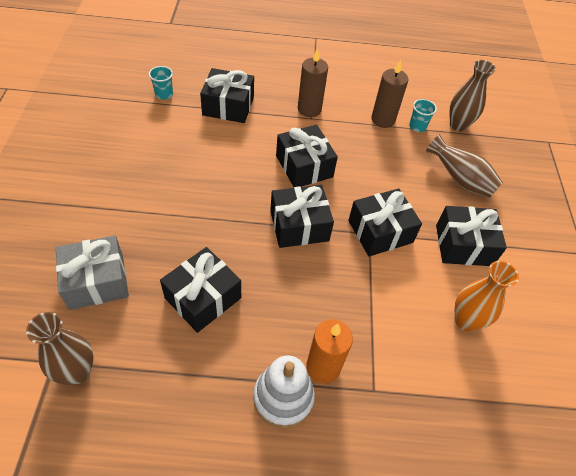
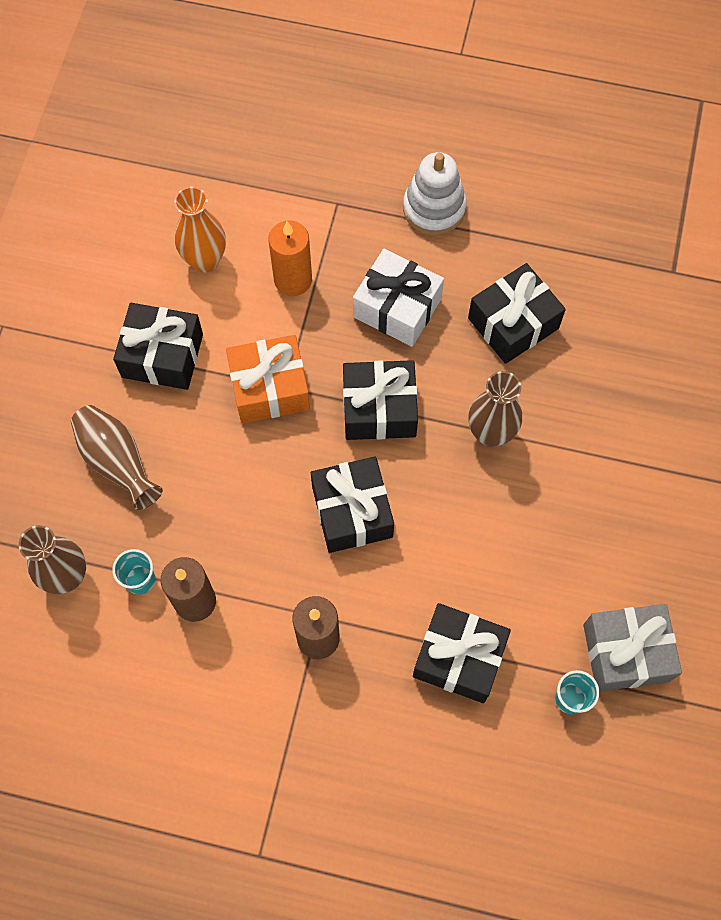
camera: 165 degrees left, 15 degrees up
brown vase [26,312,94,385] -> brown vase moved to [468,371,522,447]
grey gift [56,235,129,310] -> grey gift moved to [583,604,682,691]
orange candle [306,319,353,384] -> orange candle moved to [268,221,312,296]
black gift [348,189,422,256] -> orange gift [226,335,310,423]
none -> white gift [353,249,444,347]

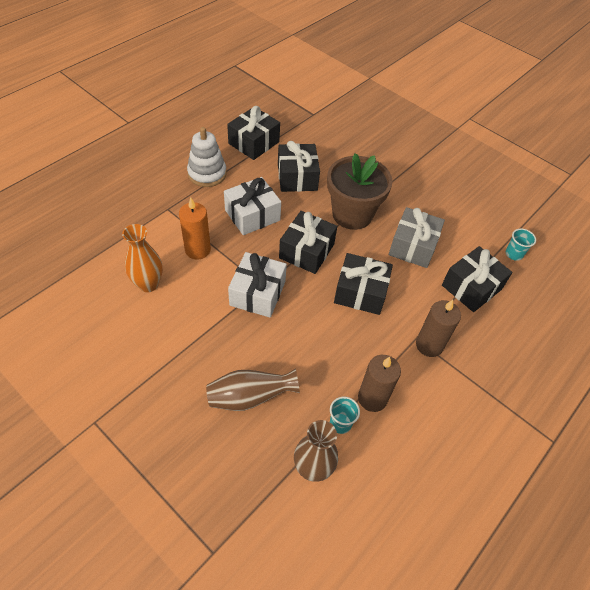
camera: 65 degrees left, 15 degrees down
black gift [113,303,203,390] -> black gift moved to [227,106,280,160]
orange gift [226,335,310,423] -> white gift [228,252,287,318]
brown vase [468,371,522,447] -> brown flower pot [327,153,393,230]
grey gift [583,604,682,691] -> grey gift moved to [389,207,445,268]

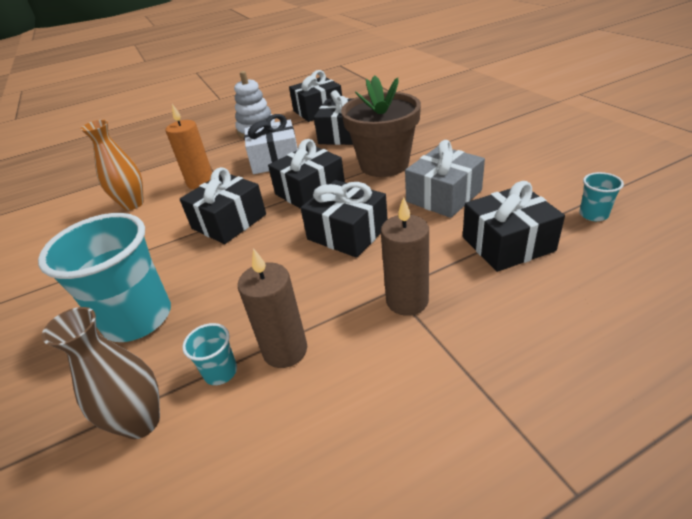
camera: 30 degrees right, 15 degrees down
brown vase [206,368,300,411] -> turquoise cup [38,213,171,342]
white gift [228,252,287,318] -> black gift [180,167,266,244]

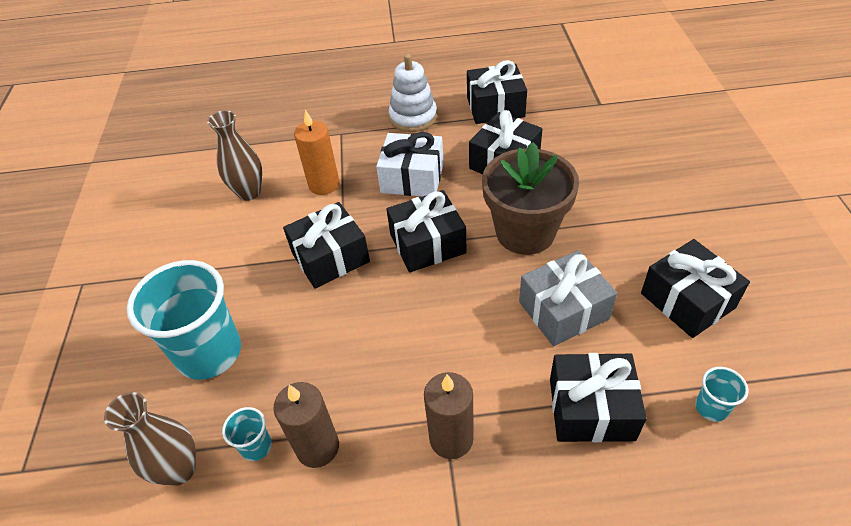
camera: 20 degrees right, 10 degrees up
orange vase [81,120,144,210] -> brown vase [207,110,262,201]
black gift [301,180,388,258] -> black gift moved to [641,239,750,338]

